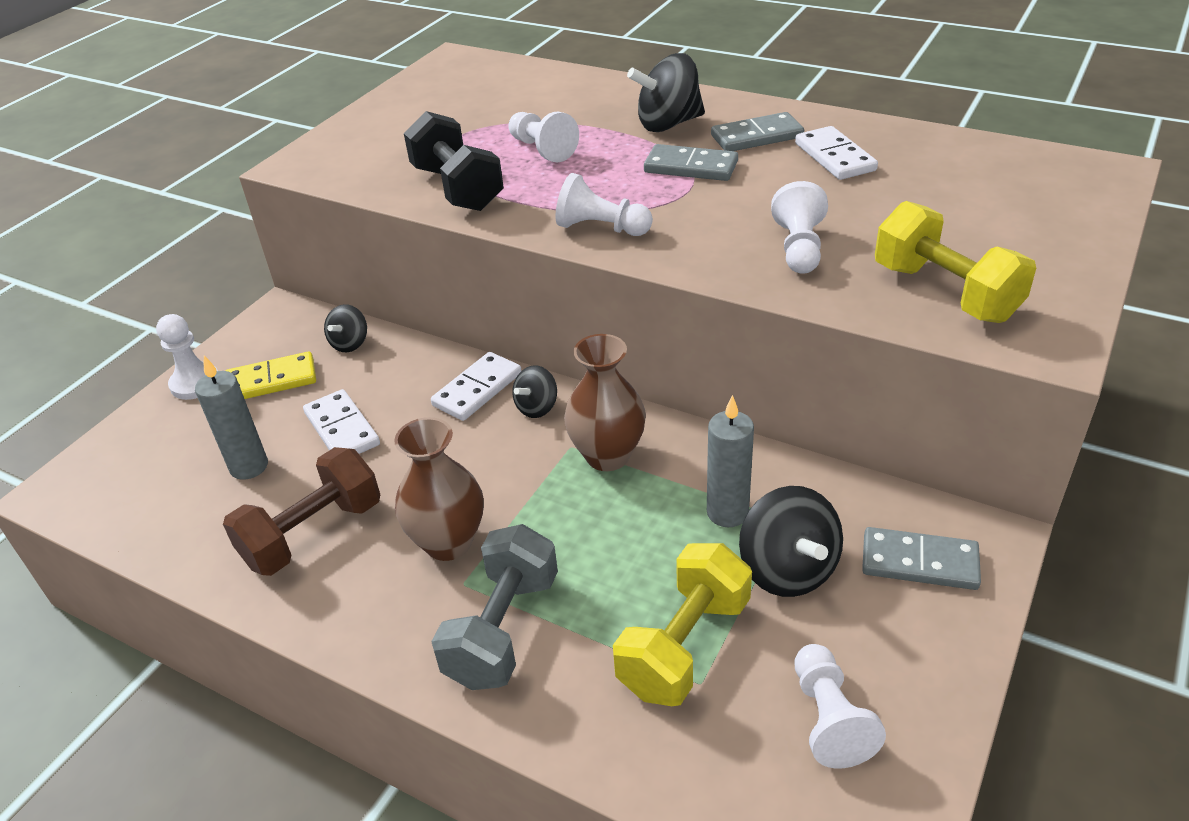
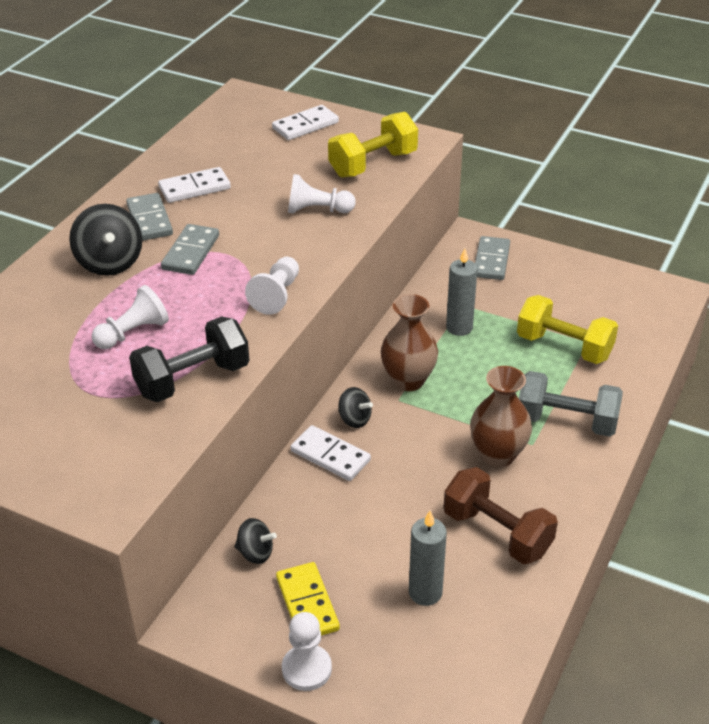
camera: 95 degrees left, 0 degrees up
white domino [303,389,380,454] -> white domino moved to [272,105,339,140]
black spinning top [739,486,843,597] -> none
white pawn [795,644,886,769] -> none

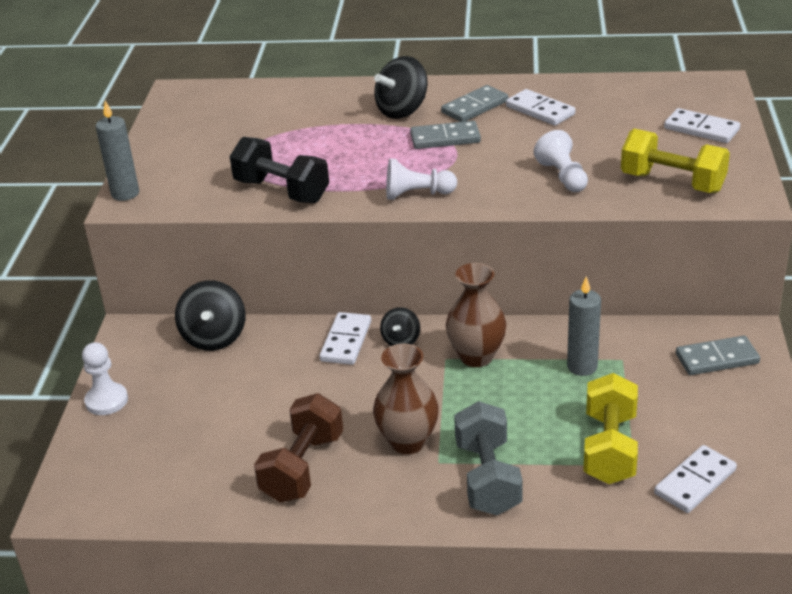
camera: 70 degrees right, 5 degrees down
white pawn [92,285,169,349] -> none
black spinning top [235,518,277,564] -> black spinning top [175,280,246,351], size x1.73
yellow domino [276,562,340,636] -> none
grey candle [409,510,447,606] -> grey candle moved to [96,101,139,201]
none -> white domino [654,445,737,513]

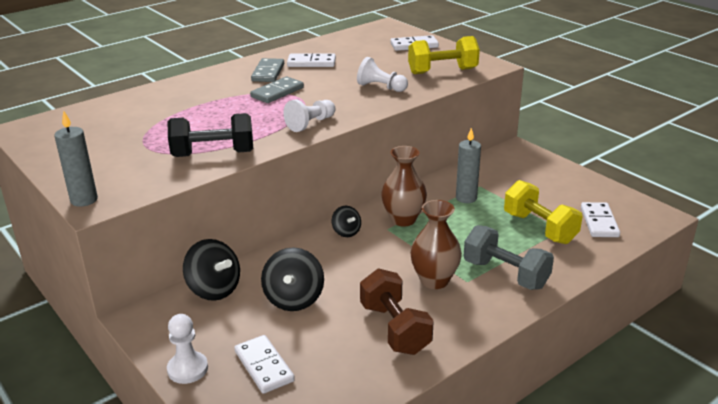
camera: 45 degrees left, 5 degrees down
white domino [319,312,371,365] -> white domino moved to [234,335,295,394]
black spinning top [374,56,427,119] -> black spinning top moved to [261,247,324,311]
grey domino [676,336,760,375] -> none

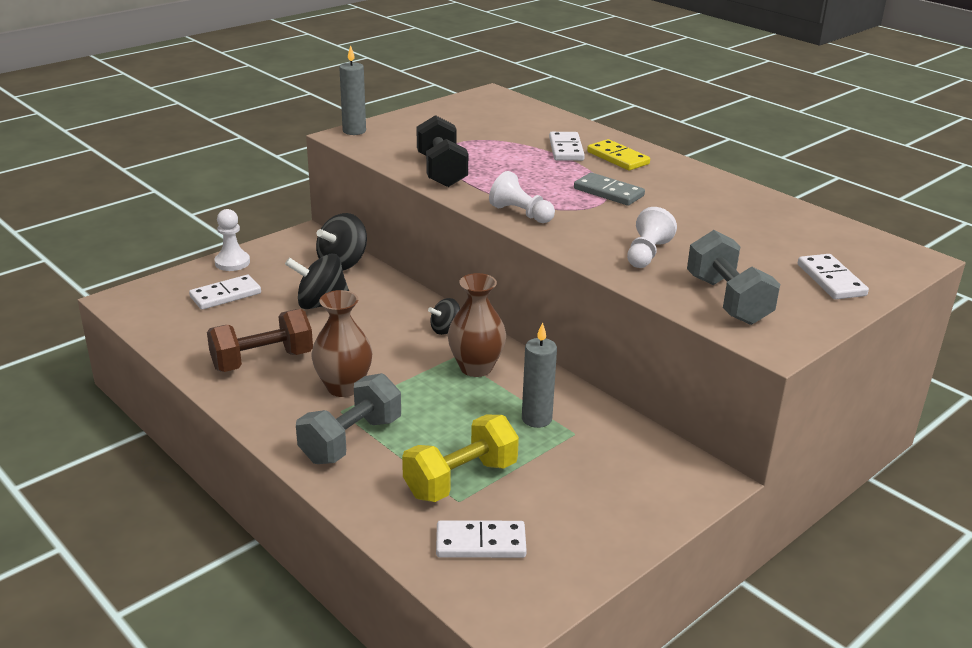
camera: 85 degrees right, 0 degrees up
grey domino [251,58,284,82] -> none
white domino [287,53,336,67] -> white domino moved to [549,132,585,161]
yellow dumbbell [408,36,480,74] -> grey dumbbell [687,230,780,325]
none -> yellow domino [587,139,650,171]

